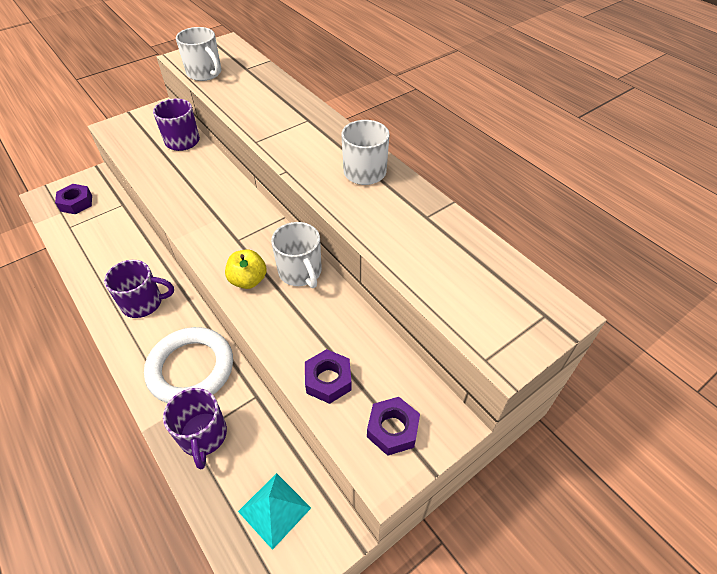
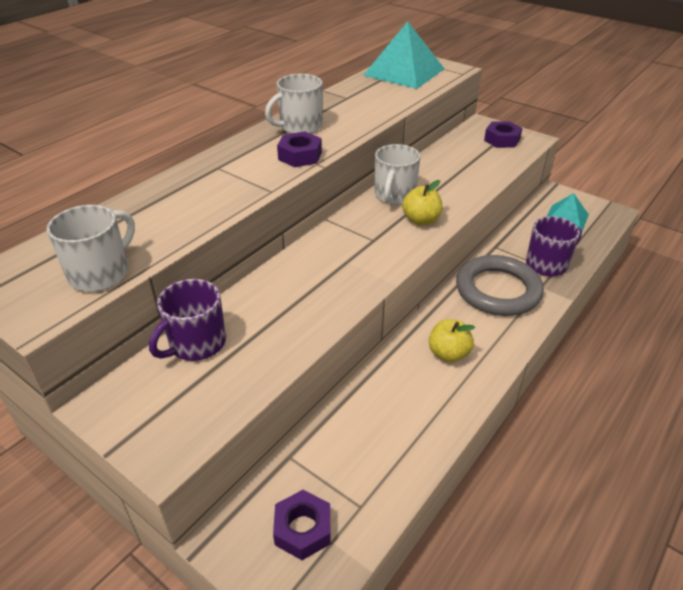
camera: 105 degrees left, 10 degrees down
purple mug [104,260,174,318] -> yellow apple [429,319,475,362]
white ring [144,327,233,403] -> grey ring [456,255,544,316]
white mug [271,222,322,288] -> white mug turned 150 degrees clockwise [374,144,421,205]
purple nut [305,349,352,404] -> purple nut moved to [277,131,322,167]
none -> turquoise pyramid [363,21,444,89]

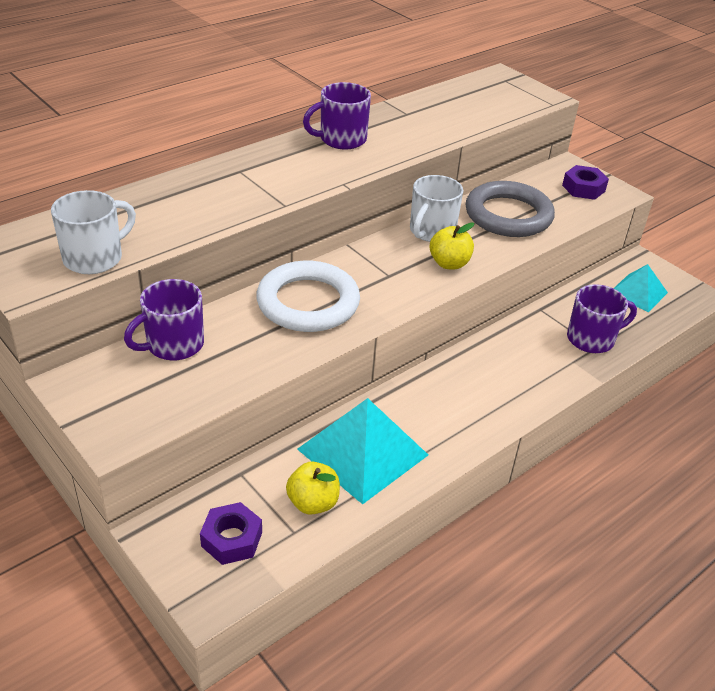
camera: 10 degrees right, 0 degrees up
white mug [265,74,323,134] -> purple mug [303,82,371,150]
purple nut [277,131,322,167] -> none
turquoise pyramid [363,21,444,89] -> turquoise pyramid moved to [297,398,428,504]
yellow apple [429,319,475,362] -> yellow apple moved to [286,462,340,515]
grey ring [456,255,544,316] -> grey ring moved to [466,181,555,237]
none -> white ring [256,261,360,332]

